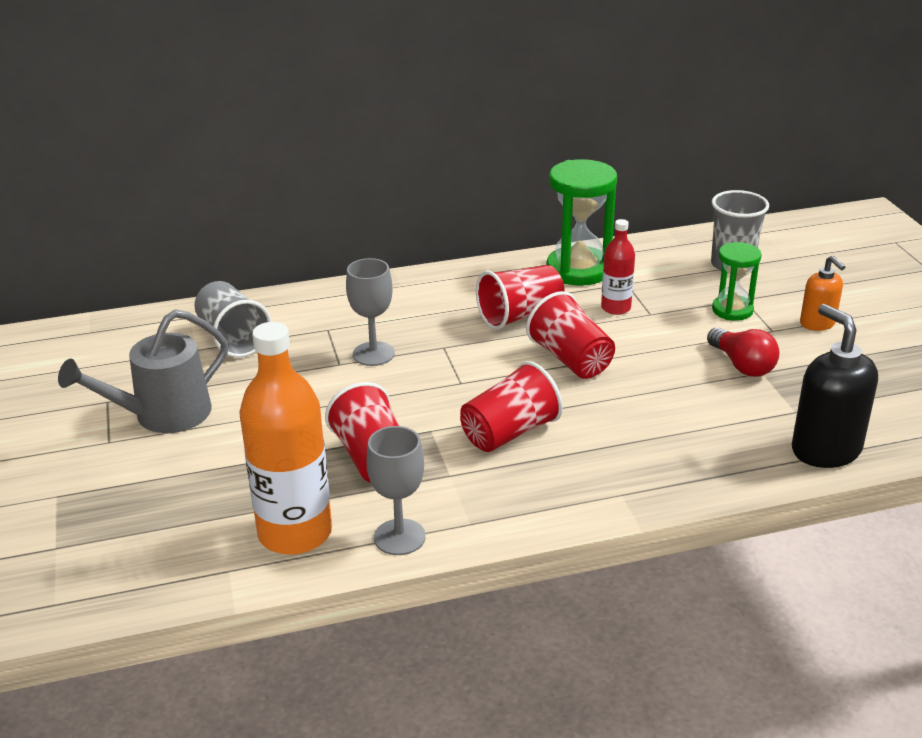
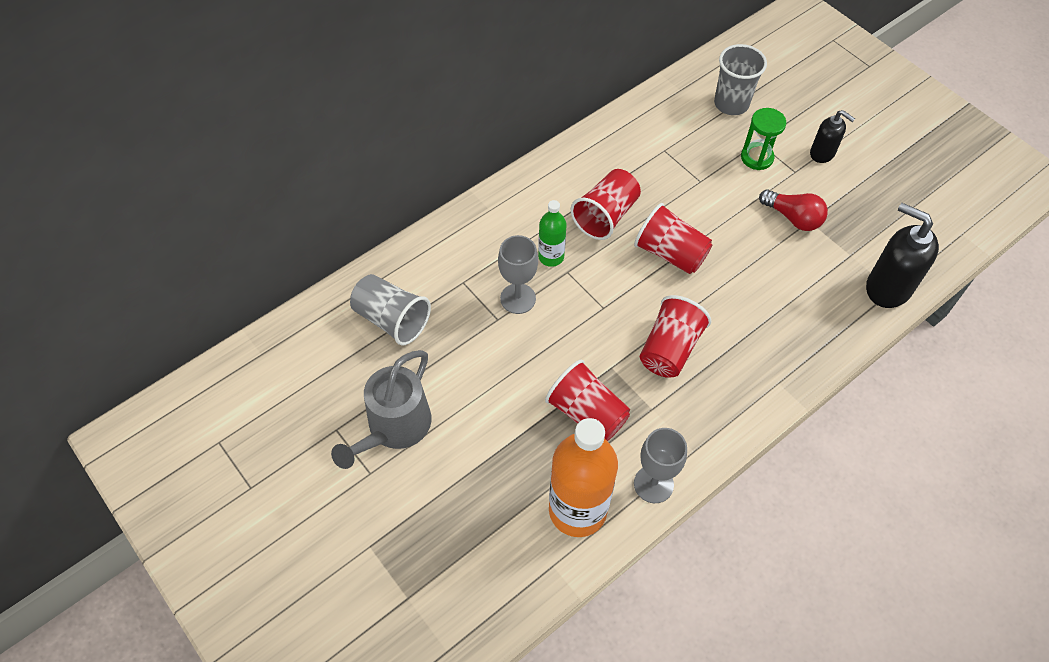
camera: 25 degrees left, 25 degrees up
green hourglass [546,159,617,286] -> none
red bottle [601,219,635,315] -> none
orange soap dispenser [800,256,845,331] -> black soap dispenser [810,110,855,163]
none -> green bottle [538,200,567,267]

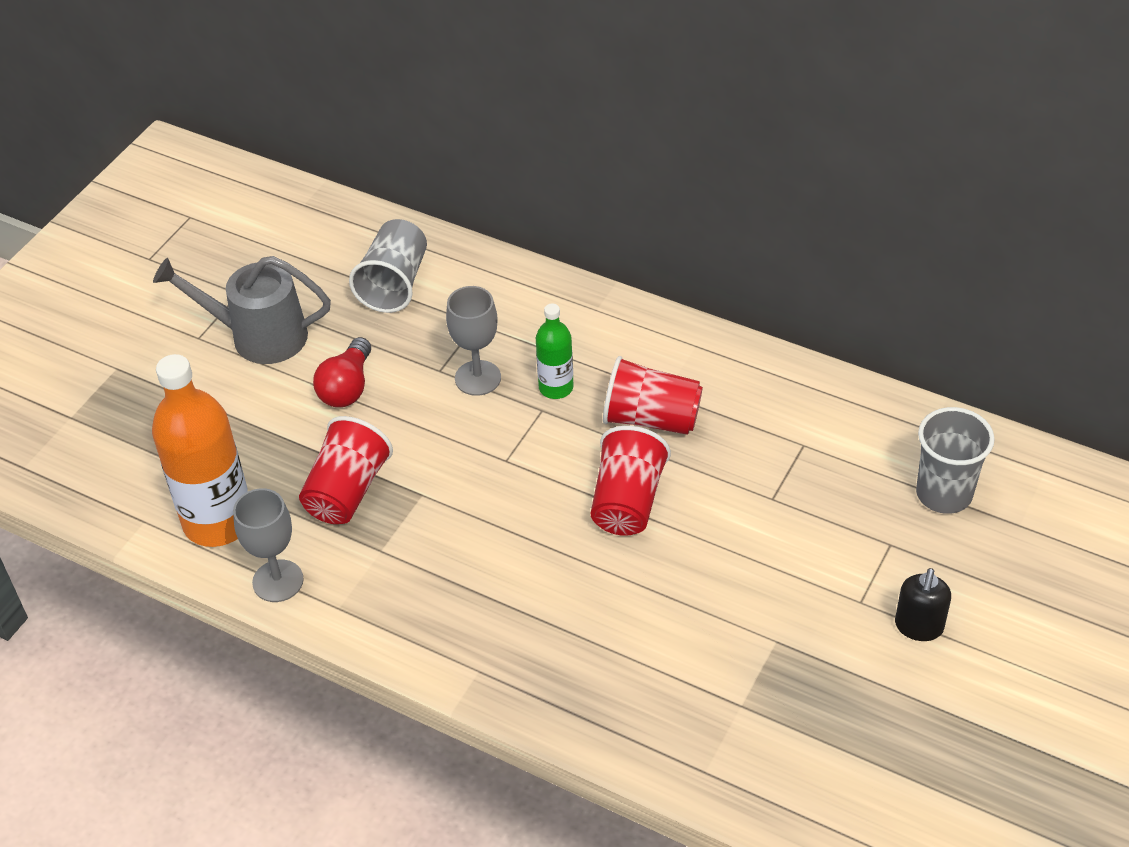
camera: 70 degrees right, 10 degrees down
red cup [640,295,711,378] -> none
green hourglass [741,108,786,170] -> none
red light bulb [759,189,828,231] -> red light bulb moved to [313,337,371,407]
black soap dispenser [866,203,939,308] -> none

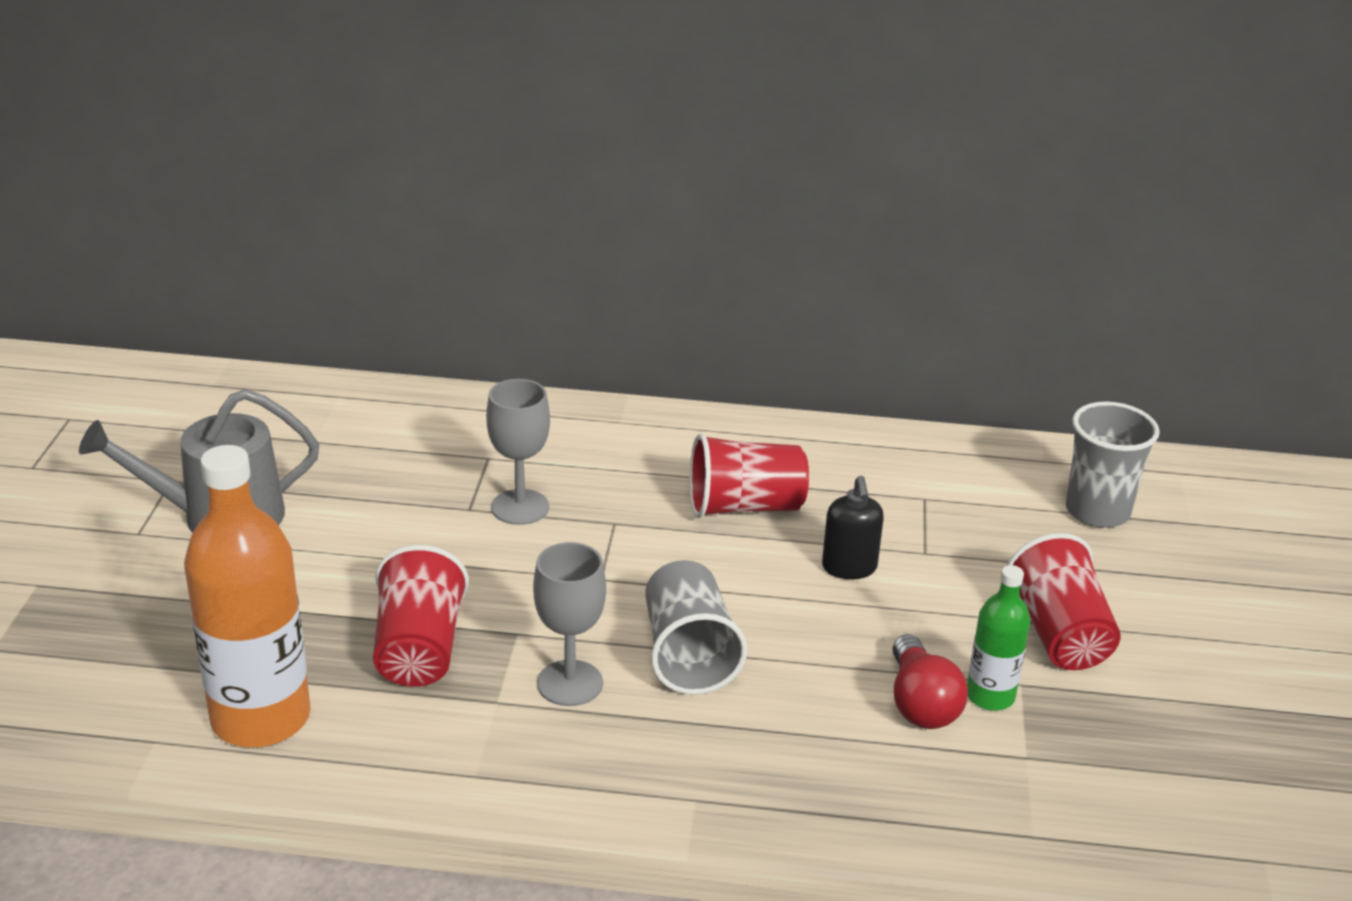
camera: 25 degrees left, 15 degrees down
grey goblet [233,488,304,602] -> grey goblet moved to [533,542,606,706]
red light bulb [313,337,371,407] -> red light bulb moved to [893,634,968,729]
grey cup [349,219,427,313] -> grey cup moved to [645,560,747,695]
green bottle [536,304,574,399] -> green bottle moved to [967,565,1030,711]
red cup [591,426,671,536] -> red cup moved to [1007,533,1121,670]
black soap dispenser [895,568,951,641] -> black soap dispenser moved to [822,476,884,579]

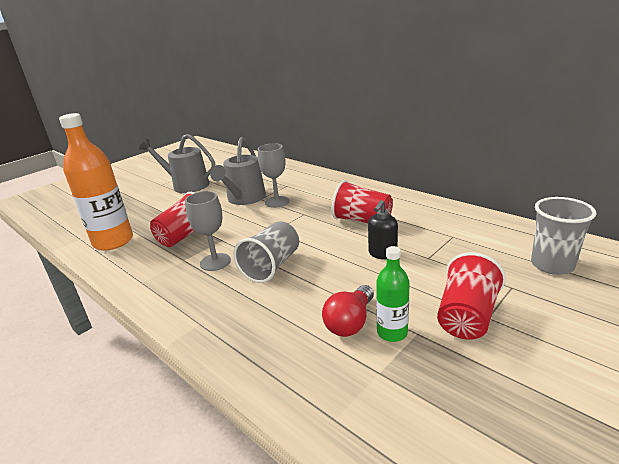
camera: 40 degrees right, 5 degrees down
none -> grey watering can [210,137,266,205]

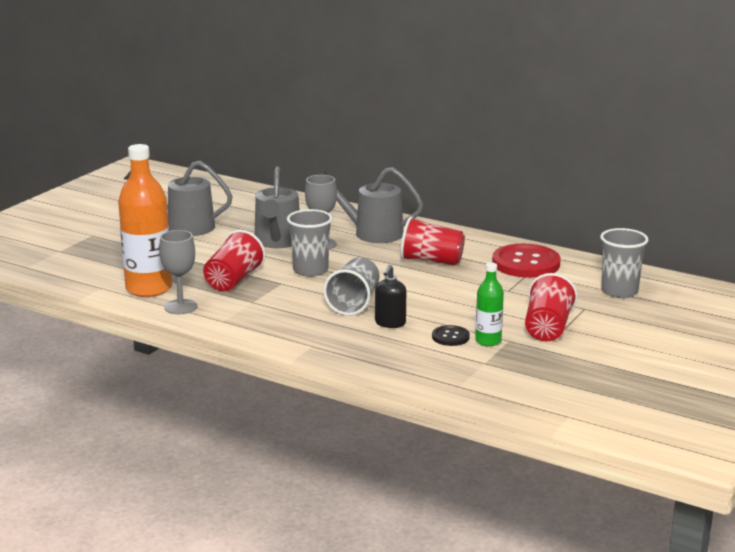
camera: 15 degrees left, 5 degrees down
grey goblet [185,191,231,271] -> grey goblet moved to [159,230,197,314]
red light bulb [322,285,374,337] -> black button [432,325,470,346]
black soap dispenser [368,200,398,260] -> black soap dispenser moved to [375,265,406,328]
none -> grey cup [287,209,333,277]
none -> grey watering can [322,167,423,243]
none -> red button [492,244,561,278]

